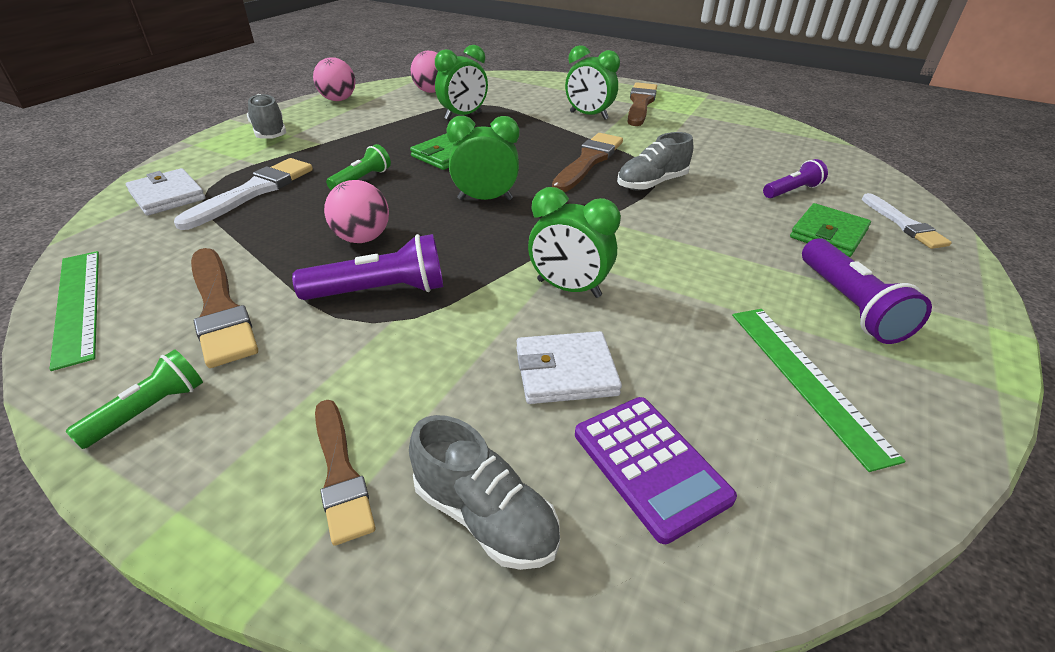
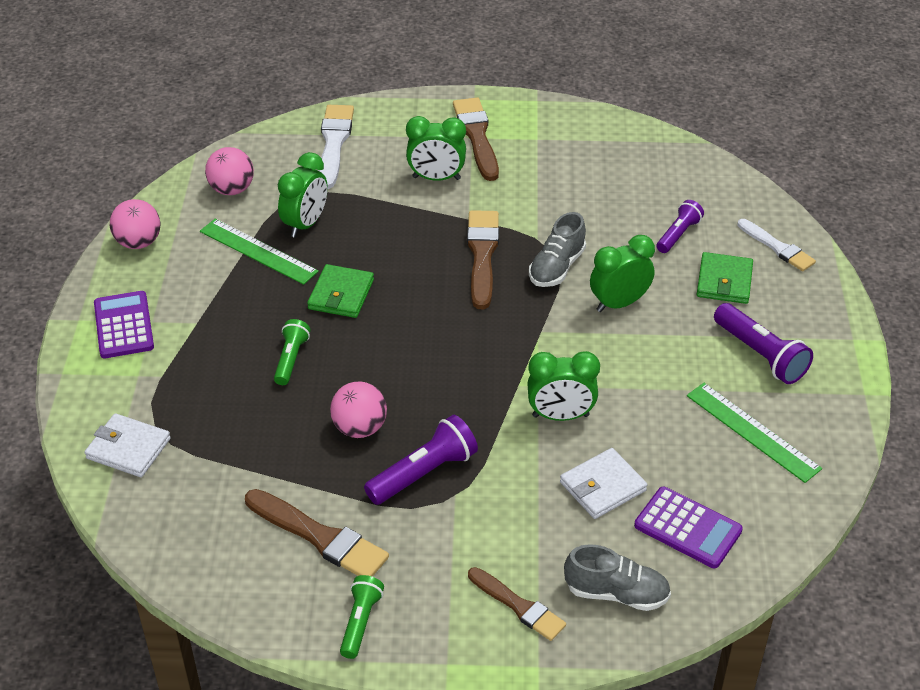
camera: 25 degrees left, 5 degrees up
green ruler [50,251,99,371] -> green ruler moved to [200,219,319,285]
white brush [174,158,313,230] -> white brush moved to [318,105,354,189]
grey shoe [247,94,287,139] -> purple calculator [94,291,154,358]
green clock [447,116,520,200] -> green clock moved to [590,235,655,312]

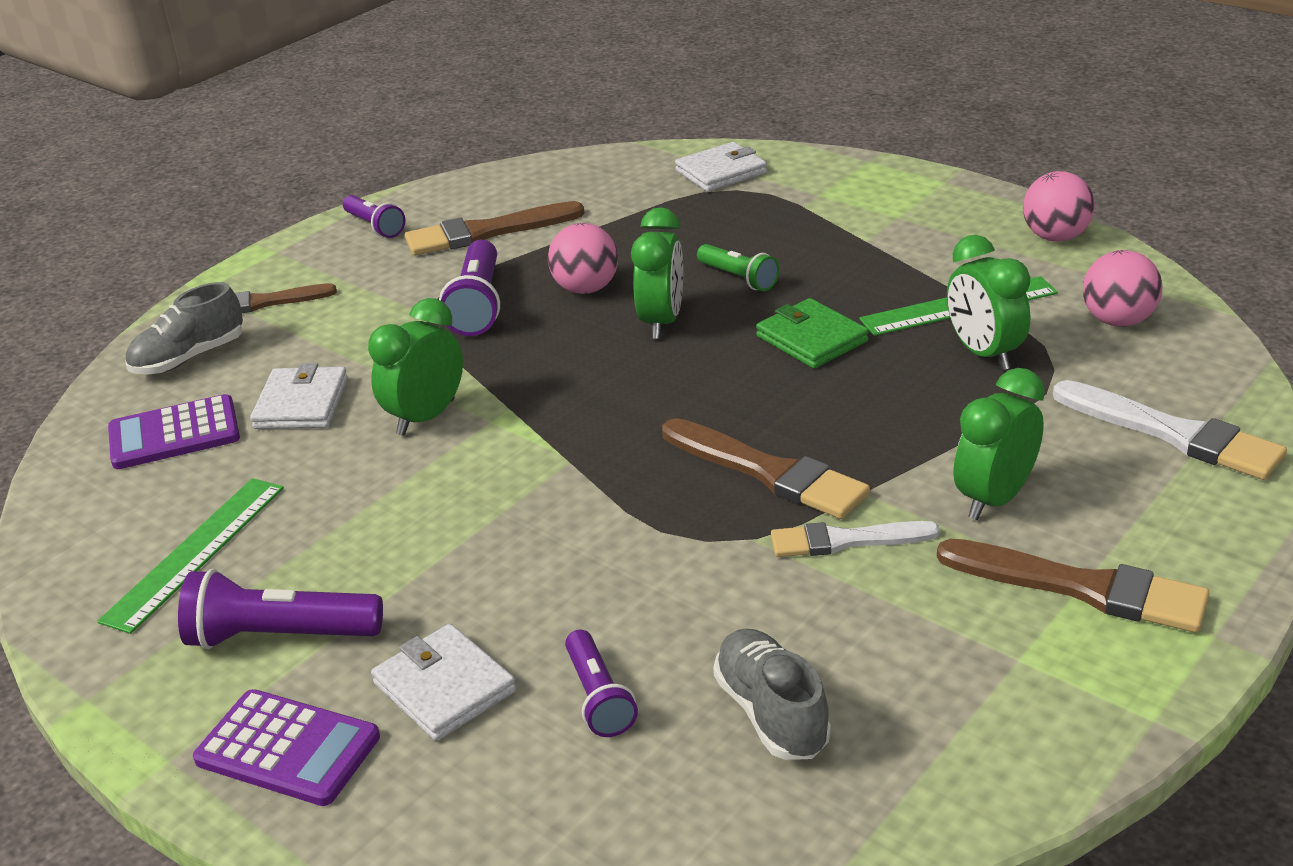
camera: 130 degrees right, 10 degrees down
purple calculator [94,291,154,358] -> purple calculator moved to [193,689,380,806]
green flashlight [340,575,384,659] -> purple flashlight [343,195,405,238]
grey shoe [529,212,586,287] -> grey shoe moved to [713,628,831,760]
green clock [590,235,655,312] -> green clock moved to [631,207,683,339]
green ruler [687,383,822,483] -> green ruler turned 60 degrees counterclockwise [97,478,284,634]
green wallet [697,252,753,304] -> white wallet [371,624,516,741]
white brush [737,219,816,271] -> white brush moved to [771,521,940,557]

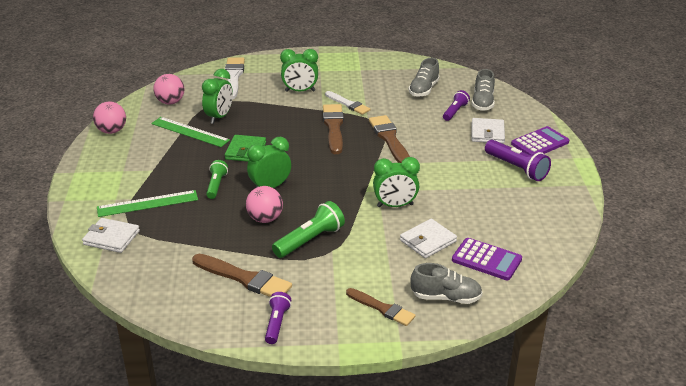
camera: 135 degrees left, 0 degrees up
green ruler [97,478,284,634] -> green ruler moved to [97,190,198,217]
purple calculator [193,689,380,806] -> purple calculator turned 75 degrees clockwise [511,126,569,155]
purple flashlight [439,240,500,336] -> green flashlight [272,201,345,258]
brown brush [937,539,1210,633] -> brown brush moved to [369,115,410,163]
none -> grey shoe [472,69,495,111]

